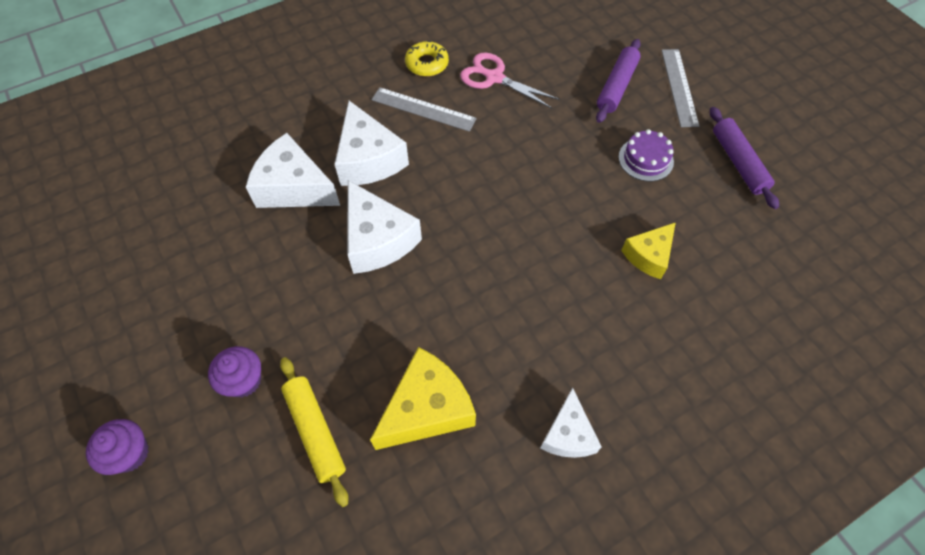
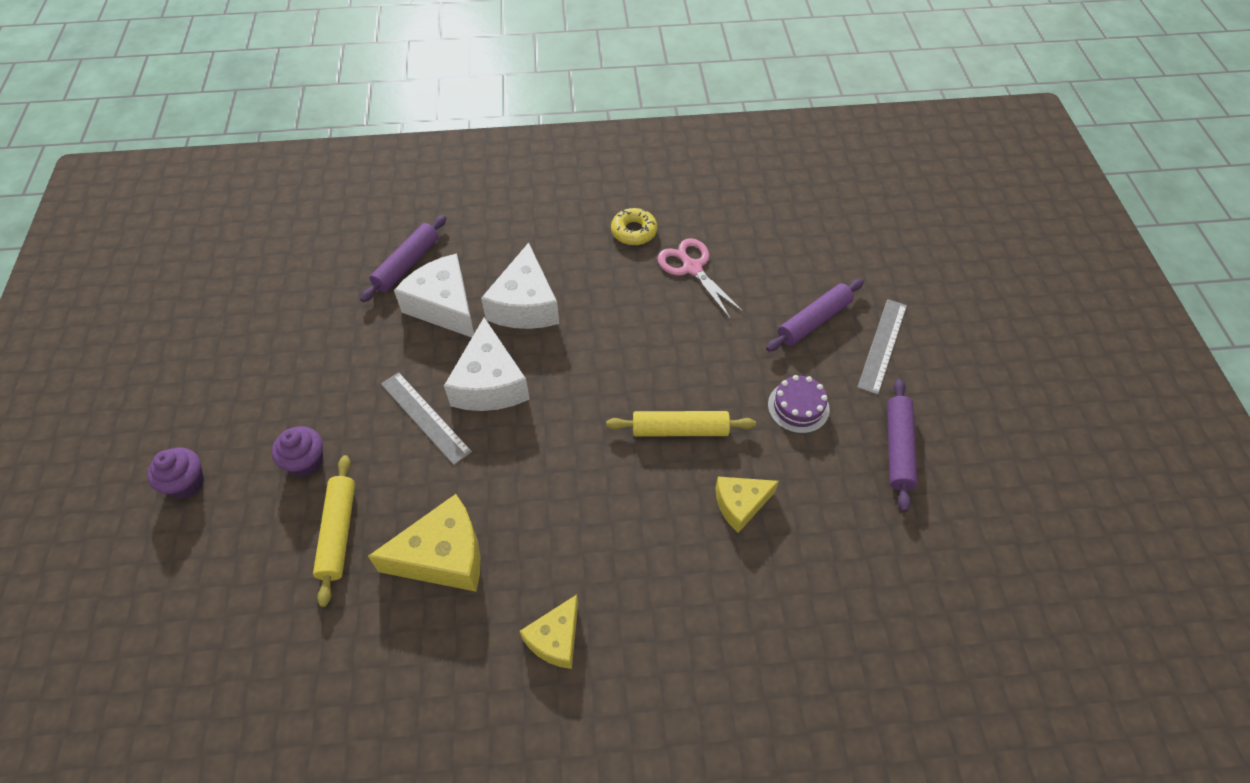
camera: 25 degrees right, 5 degrees down
grey ruler [372,87,477,132] -> grey ruler moved to [381,372,472,465]
white cheese [540,387,602,458] -> yellow cheese [520,595,578,669]
none -> purple rolling pin [360,215,446,302]
none -> yellow rolling pin [606,411,756,436]

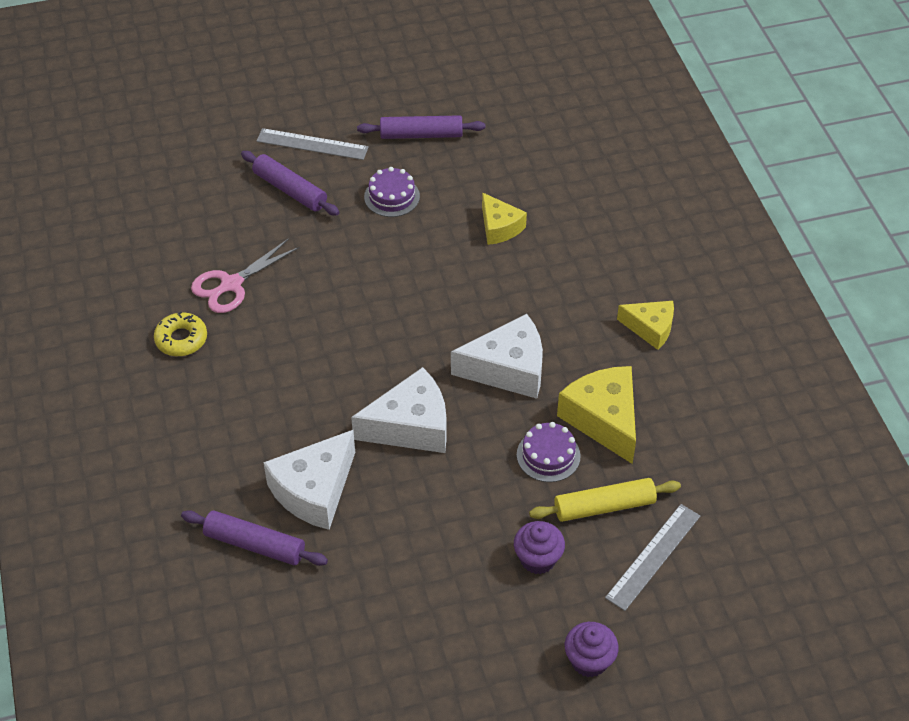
camera: 100 degrees left, 5 degrees down
grey ruler [381,372,472,465] -> grey ruler moved to [605,504,700,611]
white cheese [481,243,559,329] -> white cheese moved to [451,314,543,399]
yellow rolling pin [606,411,756,436] -> none
none -> purple cake [517,422,581,482]

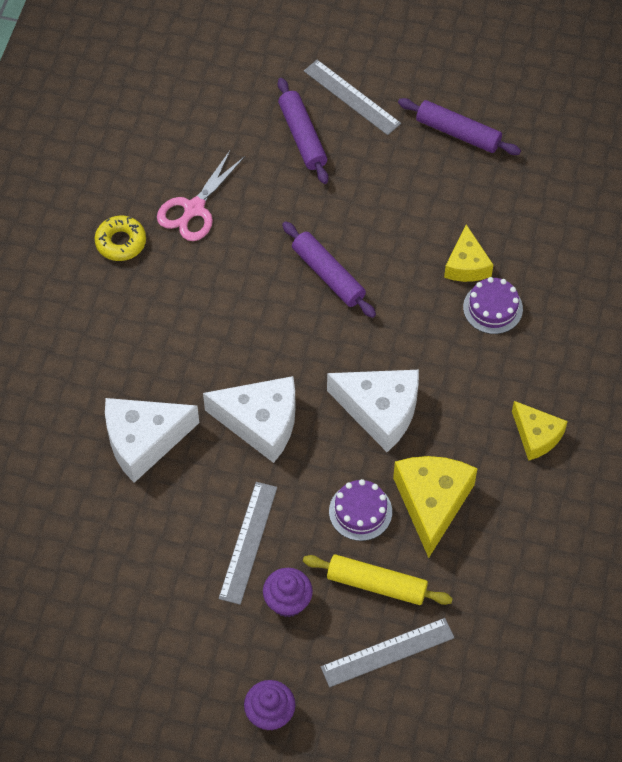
camera: 30 degrees right, 10 degrees up
purple rolling pin [181,510,328,566] -> purple rolling pin moved to [282,221,376,318]
pink scissors [191,239,299,313] -> pink scissors turned 45 degrees counterclockwise [157,149,245,241]
purple cake [364,167,420,217] -> purple cake moved to [463,277,523,334]
none -> grey ruler [219,482,277,605]

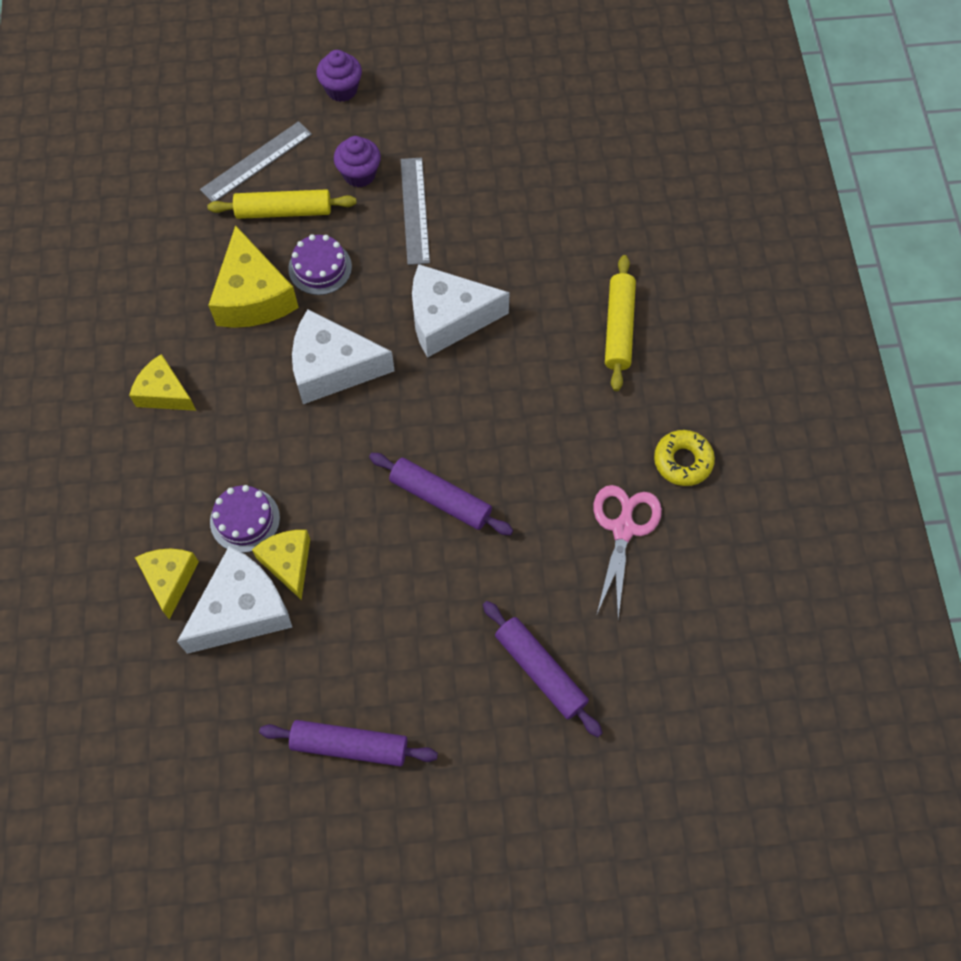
camera: 160 degrees right, 5 degrees up
white cheese [105,398,199,483] -> white cheese moved to [177,546,292,654]
grey ruler [304,60,401,135] -> none
none -> yellow cheese [135,549,199,620]
none -> yellow rolling pin [605,255,636,391]

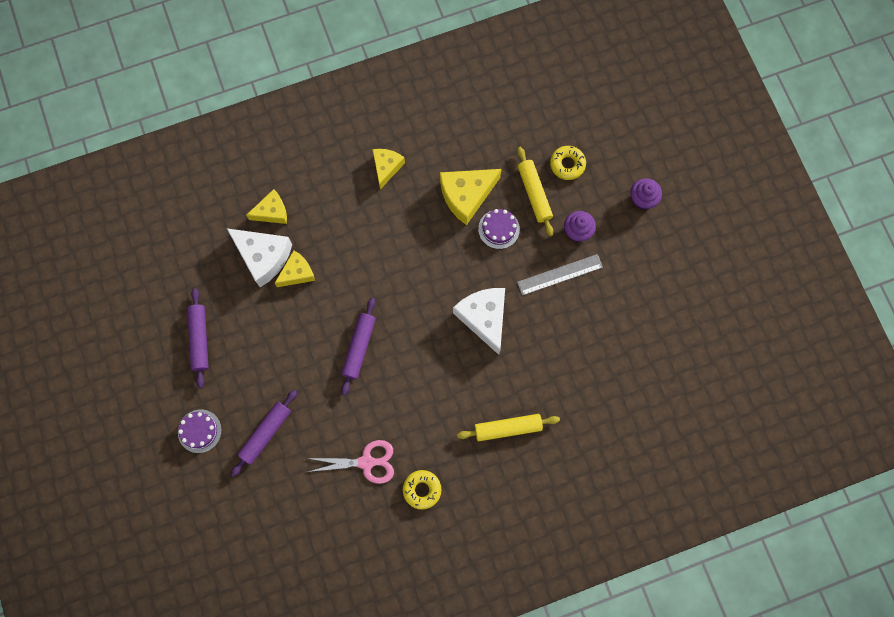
camera: 75 degrees right, 10 degrees up
grey ruler [200,121,312,202] -> yellow donut [550,146,586,180]
purple cake [210,485,280,553] -> purple cake moved to [178,410,222,453]
white cheese [292,310,395,404] -> none

